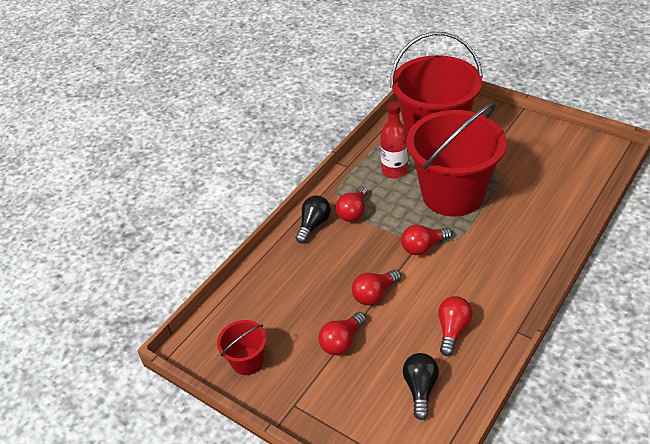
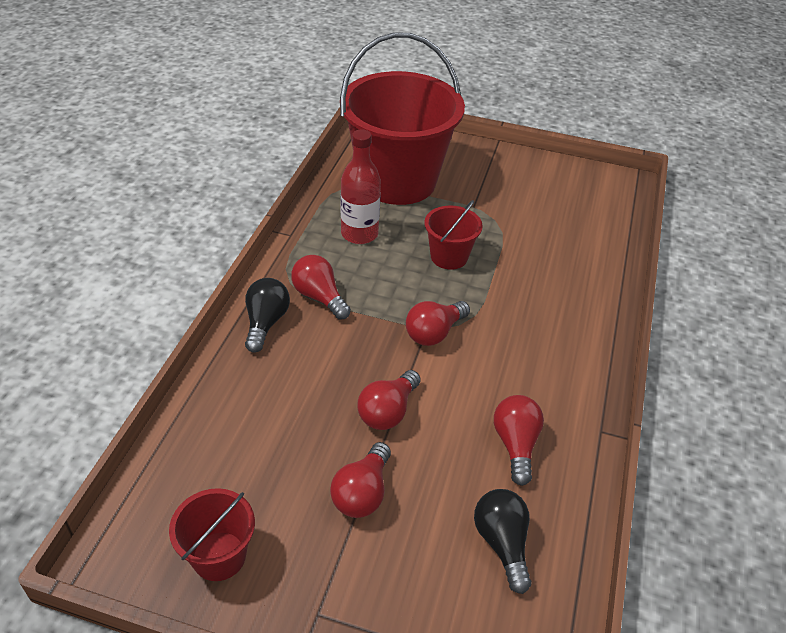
camera: 25 degrees left, 0 degrees up
red light bulb [336,186,368,222] -> red light bulb turned 135 degrees clockwise [291,255,351,320]
red bucket [407,103,507,217] -> red bucket [424,200,483,270], size x0.44

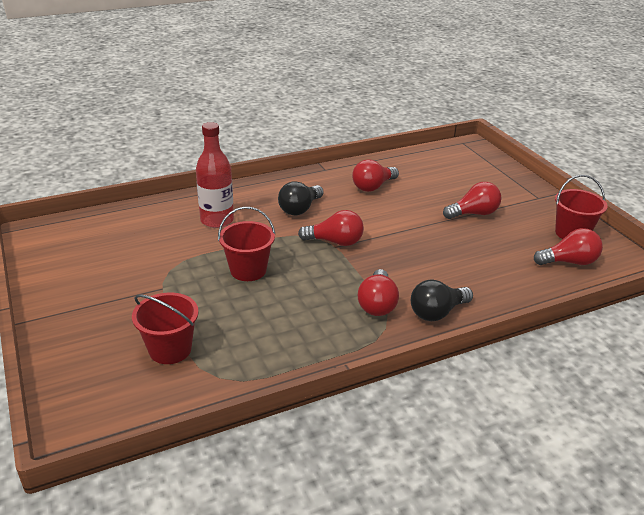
camera: 130 degrees left, 10 degrees down
red bucket [340,32,465,205] -> red bucket [132,293,199,364], size x0.44
red bottle [341,129,381,244] -> red bottle moved to [196,122,234,228]
red light bulb [358,370,421,430] -> red light bulb moved to [534,228,603,265]
black light bulb [474,489,532,594] -> black light bulb moved to [278,181,324,215]

